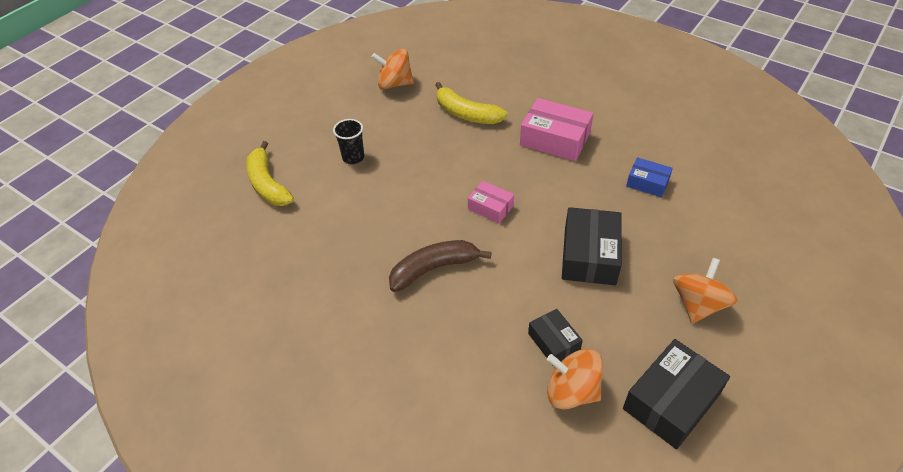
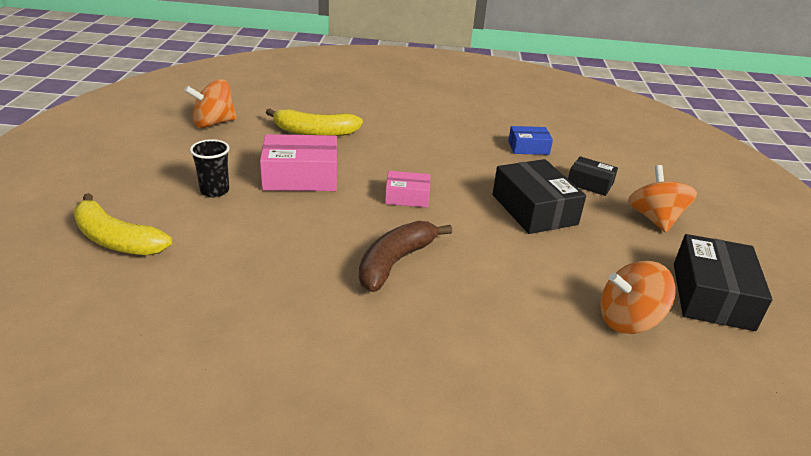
camera: 35 degrees left, 15 degrees down
pink box [520,98,593,161] -> pink box moved to [260,134,337,191]
black box [528,309,583,366] -> black box moved to [568,156,618,196]

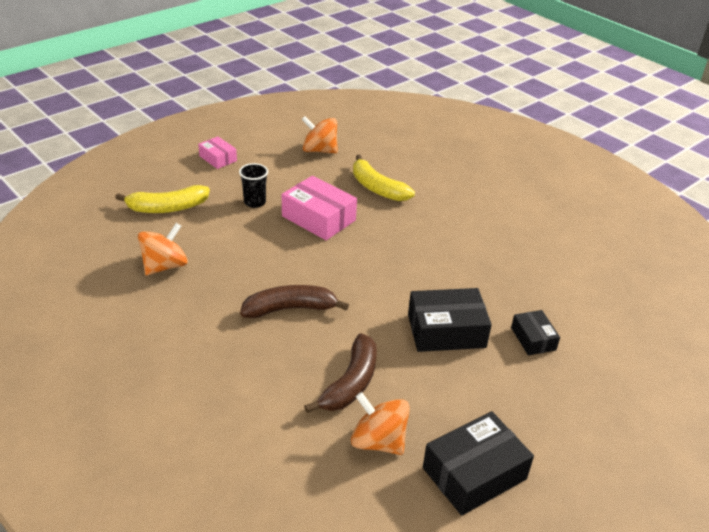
camera: 45 degrees right, 5 degrees up
yellow banana [73,193,172,255] -> yellow banana turned 90 degrees counterclockwise [115,185,210,213]
pink box [385,171,430,207] -> pink box moved to [198,137,237,169]
black box [492,159,586,234] -> black box turned 60 degrees clockwise [408,288,492,352]
blue box [508,126,553,155] -> none
orange spinning top [628,165,697,232] -> orange spinning top moved to [138,223,188,275]
none -> brown banana [304,333,377,413]

